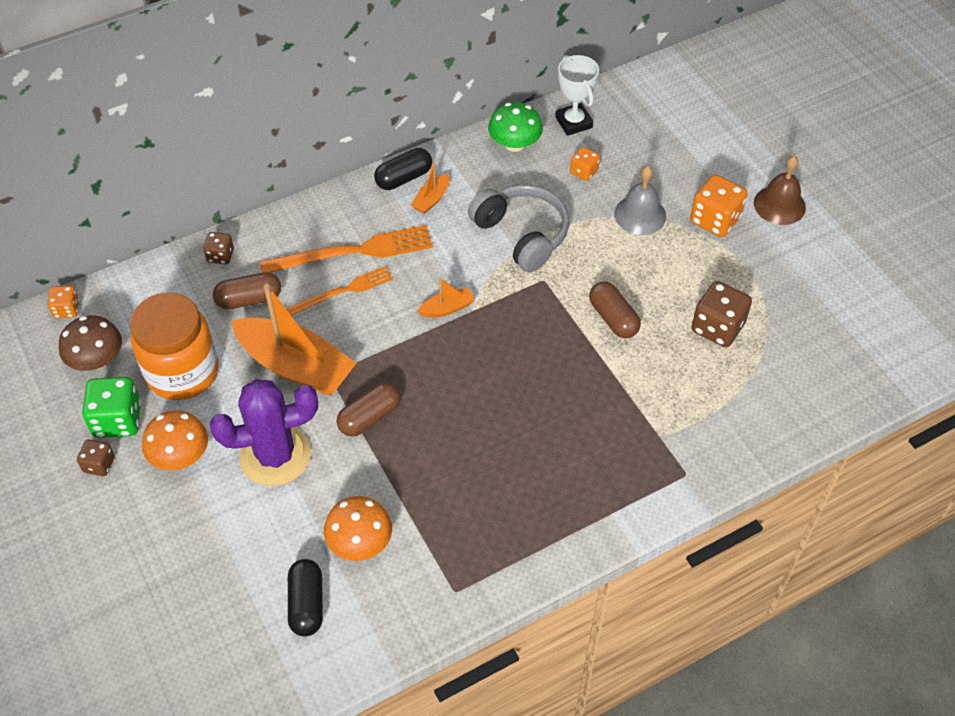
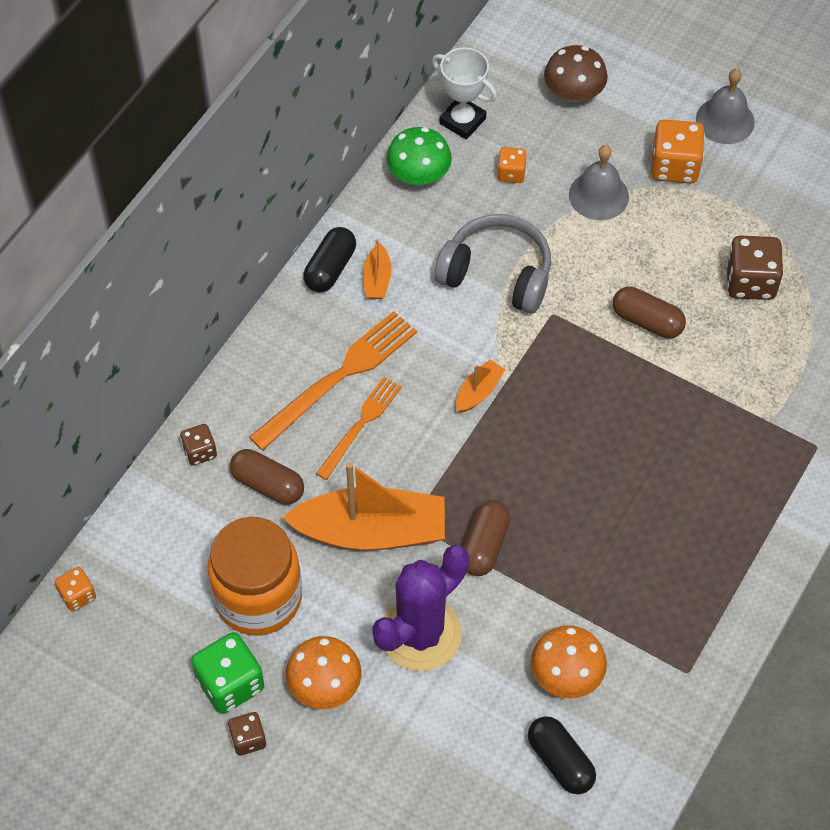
camera: 30 degrees left, 5 degrees up
brown mushroom [59,316,122,371] -> brown mushroom moved to [544,45,608,102]
brown capsule [213,272,281,309] -> brown capsule turned 75 degrees clockwise [230,449,304,505]
brown bell [754,156,806,225] -> grey bell [696,69,755,144]

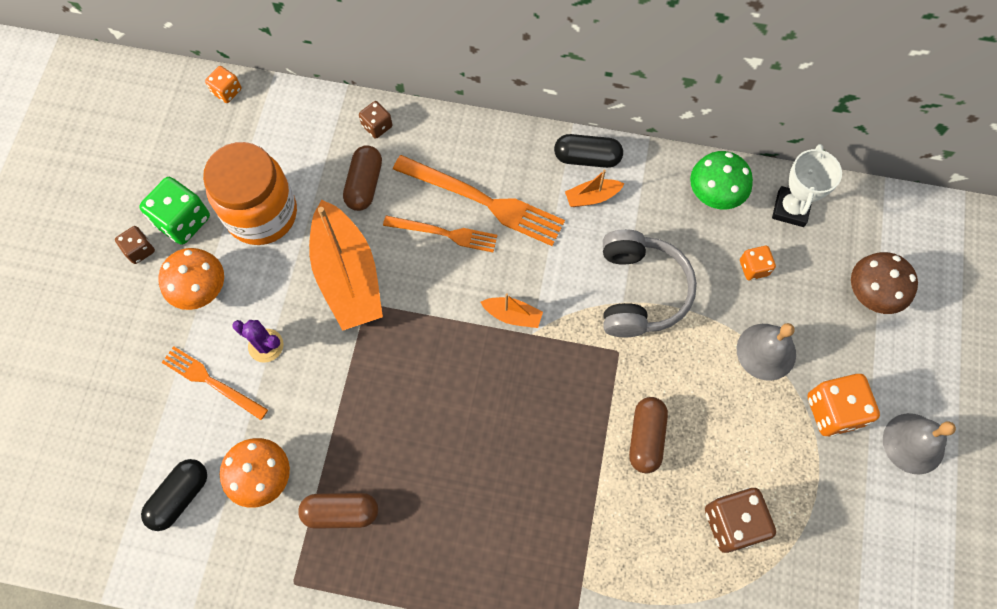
camera: 70 degrees right, 10 degrees up
purple cactus [372,545,469,671] -> purple cactus [232,320,283,363], size x0.50
brown capsule [463,500,510,576] -> brown capsule moved to [298,493,378,529]
none -> orange fork [161,346,268,420]

